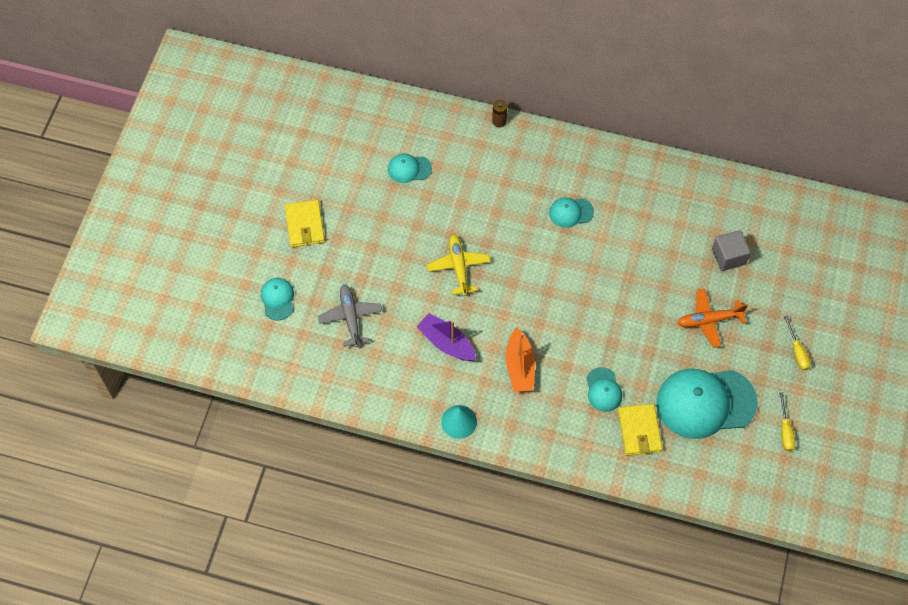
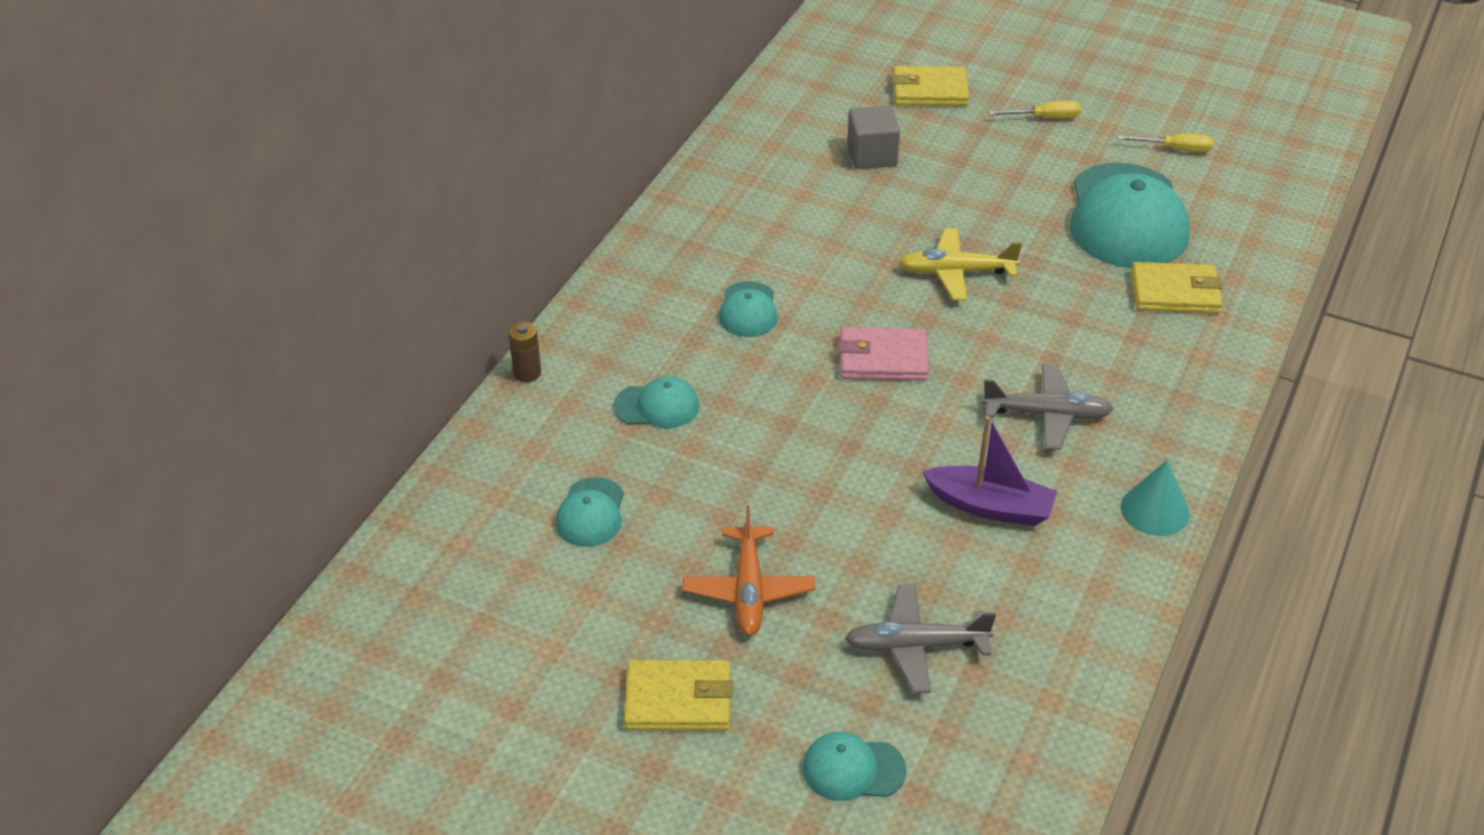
camera: 80 degrees left, 20 degrees down
purple boat [417,313,476,361] -> purple boat turned 120 degrees counterclockwise [922,416,1057,526]
yellow plane [427,234,491,296] -> yellow plane moved to [899,228,1022,301]
orange boat [506,327,535,392] -> grey plane [981,364,1114,450]
turquoise cap [586,367,622,412] -> turquoise cap moved to [613,376,699,428]
orange plane [677,289,748,348] -> orange plane moved to [683,505,815,636]
none -> pink wallet [838,327,929,381]
none -> yellow wallet [892,66,969,106]

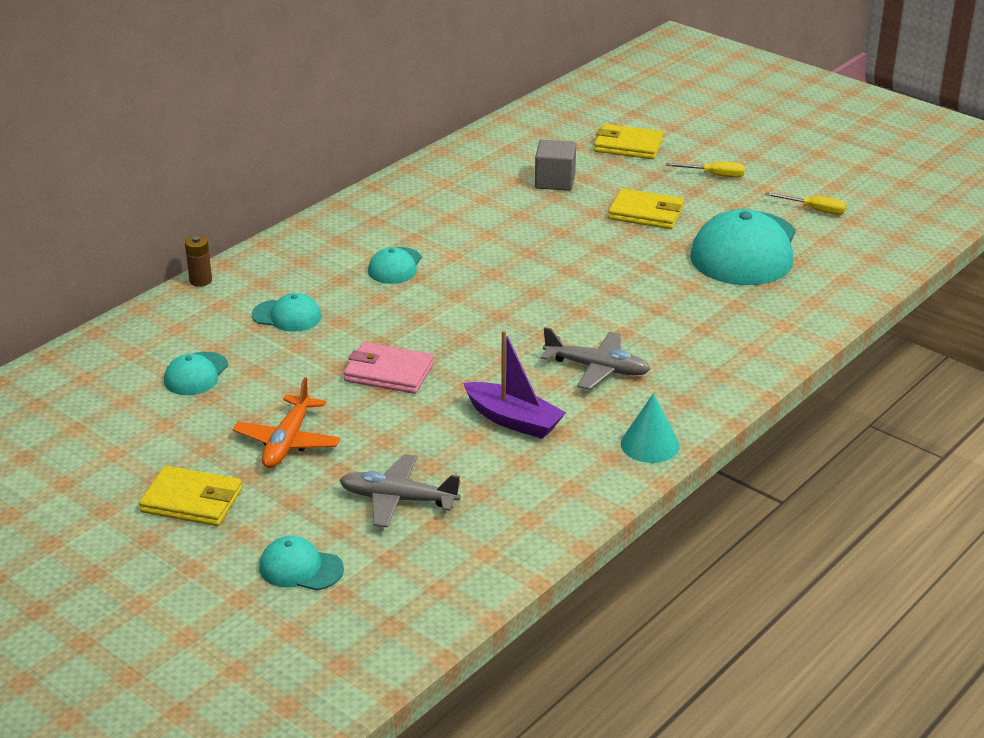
camera: 15 degrees right, 10 degrees down
pink wallet [838,327,929,381] -> pink wallet moved to [344,342,434,394]
yellow plane [899,228,1022,301] -> none
yellow wallet [1131,262,1223,314] -> yellow wallet moved to [608,188,684,229]

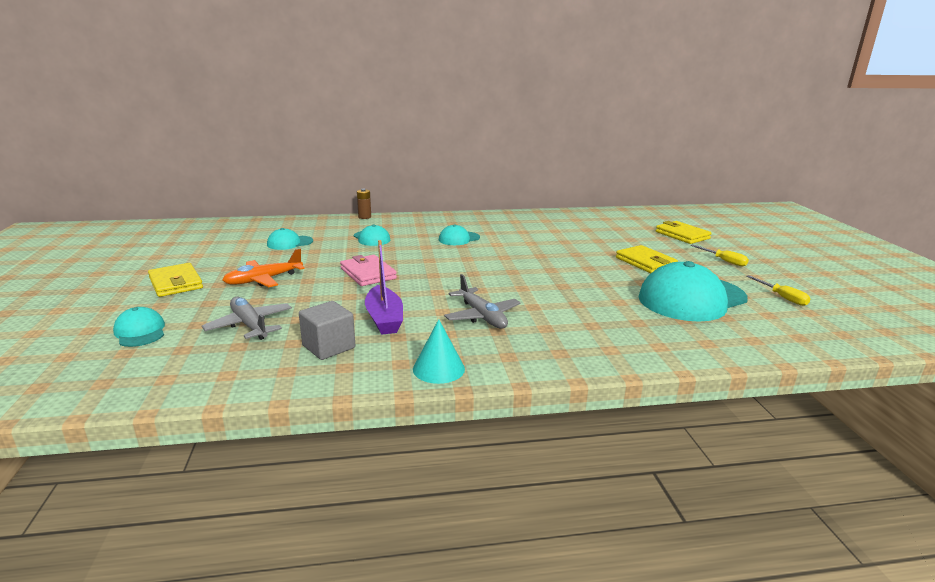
camera: 40 degrees right, 10 degrees down
grey cube [535,140,576,191] -> grey cube moved to [299,301,355,360]

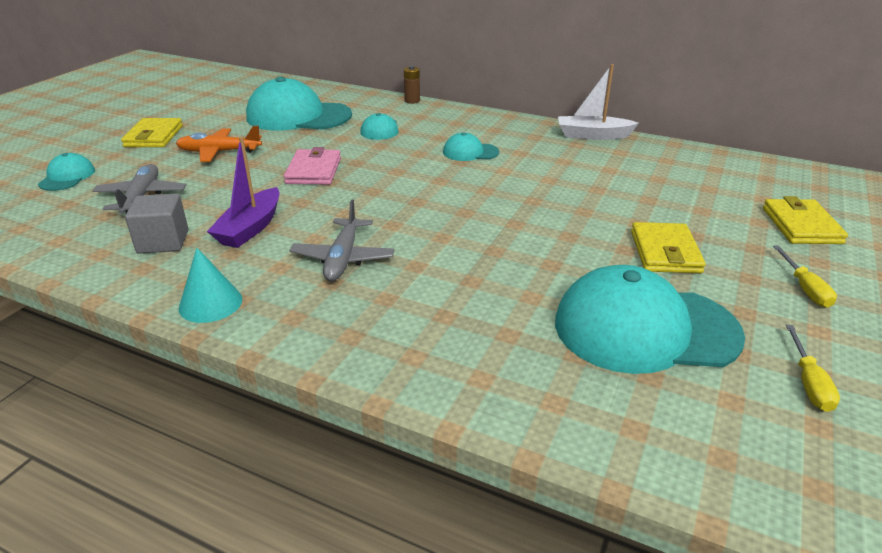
camera: 35 degrees right, 10 degrees up
turquoise cap [267,228,313,250] -> turquoise cap [246,77,352,131], size x2.11
none -> white boat [558,64,639,140]

